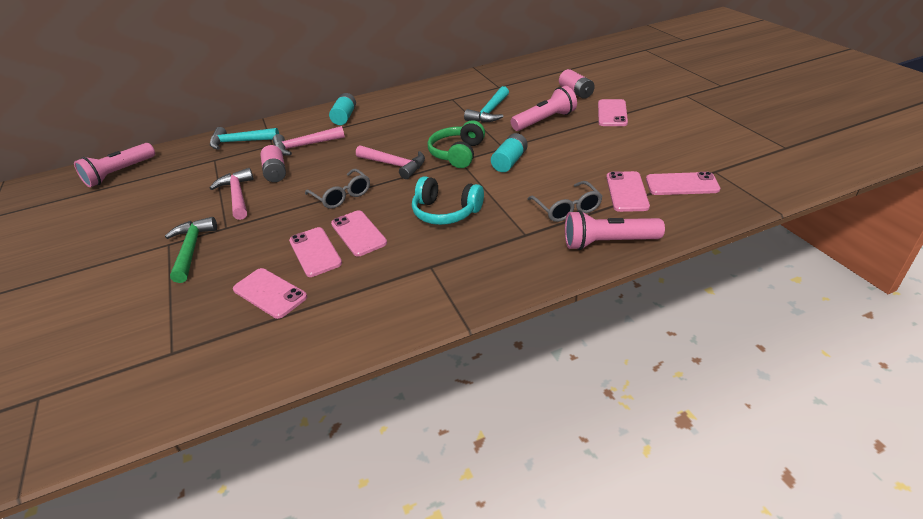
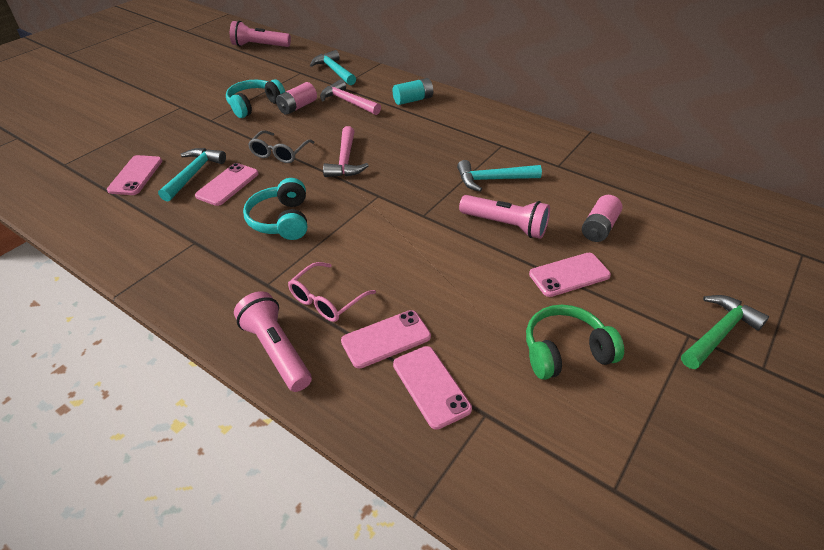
camera: 55 degrees right, 5 degrees up
green hammer [165,217,217,283] -> green hammer moved to [681,295,769,369]
pink hammer [210,168,254,220] -> turquoise headphones [226,79,285,118]
pink phone [289,227,342,277] -> turquoise hammer [158,148,226,202]
green headphones [427,120,485,168] -> green headphones moved to [526,305,624,380]
turquoise battery [491,133,528,172] -> none
grey glasses [528,181,602,222] -> pink glasses [288,262,376,322]

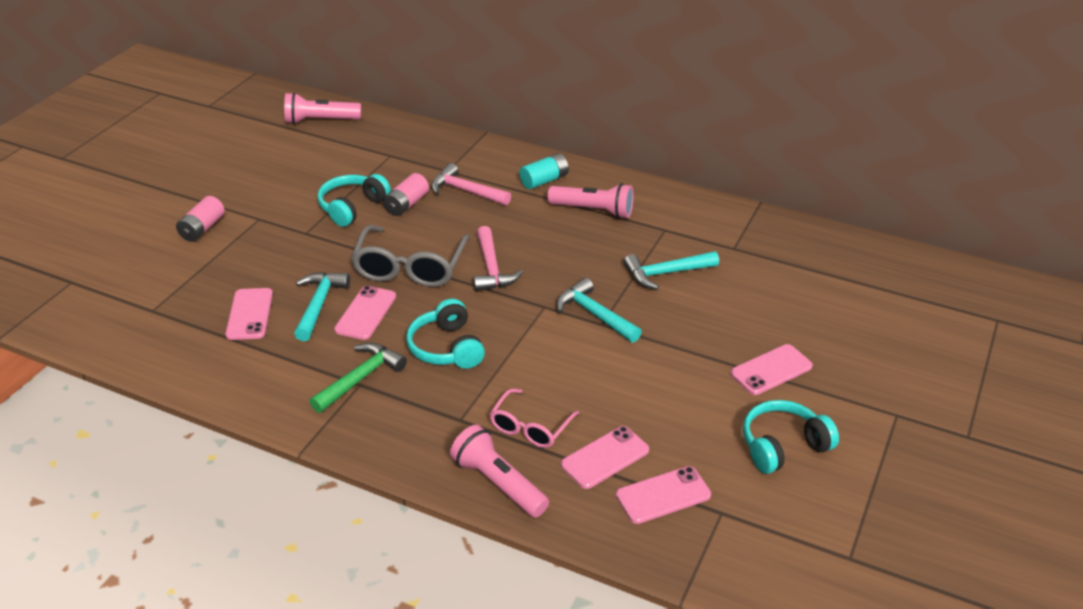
camera: 10 degrees left, 5 degrees down
grey glasses [248,130,315,163] -> grey glasses [351,225,470,287], size x1.65
turquoise hammer [310,50,356,85] -> turquoise hammer moved to [556,278,642,343]
pink phone [393,346,472,430] -> pink phone turned 75 degrees counterclockwise [616,466,711,524]
pink flashlight [459,195,550,239] -> pink flashlight moved to [547,183,634,219]
green headphones [526,305,624,380] -> turquoise headphones [743,400,839,474]
pink battery [582,195,622,242] -> pink battery moved to [176,196,225,242]
green hammer [681,295,769,369] -> green hammer moved to [310,343,407,413]

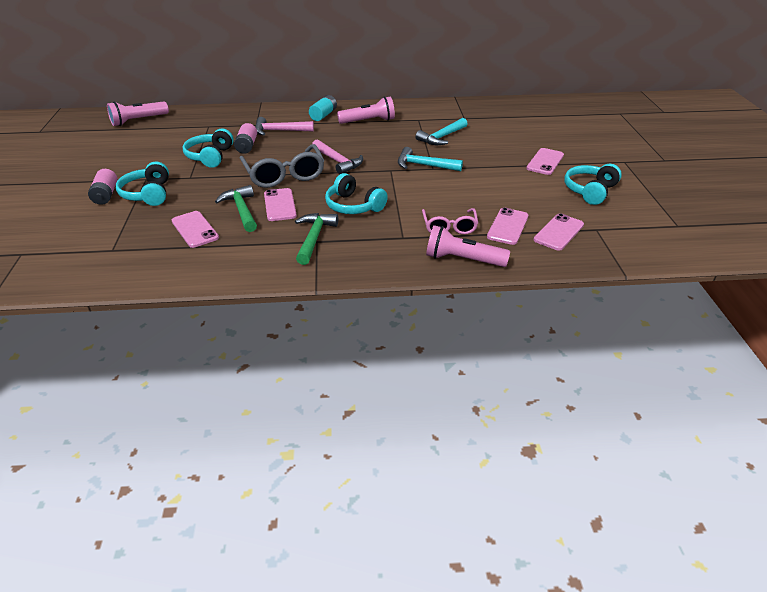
camera: 30 degrees left, 0 degrees up
turquoise hammer [294,272,350,341] -> green hammer [215,185,257,232]
none -> turquoise headphones [116,162,169,206]

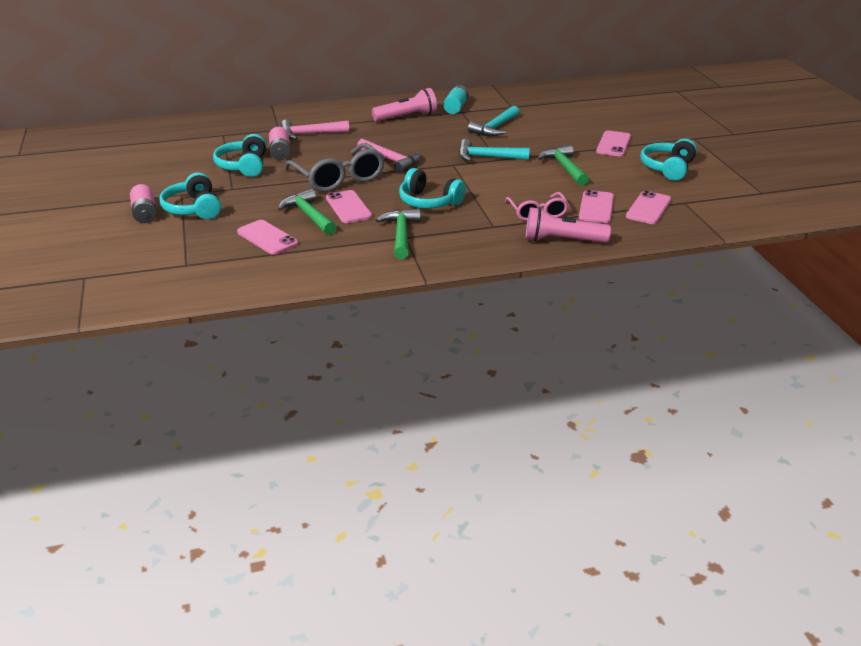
camera: 10 degrees left, 5 degrees down
pink flashlight [107,101,169,126] -> none
turquoise battery [309,95,337,121] -> turquoise battery moved to [443,85,469,114]
none -> green hammer [538,145,589,186]

